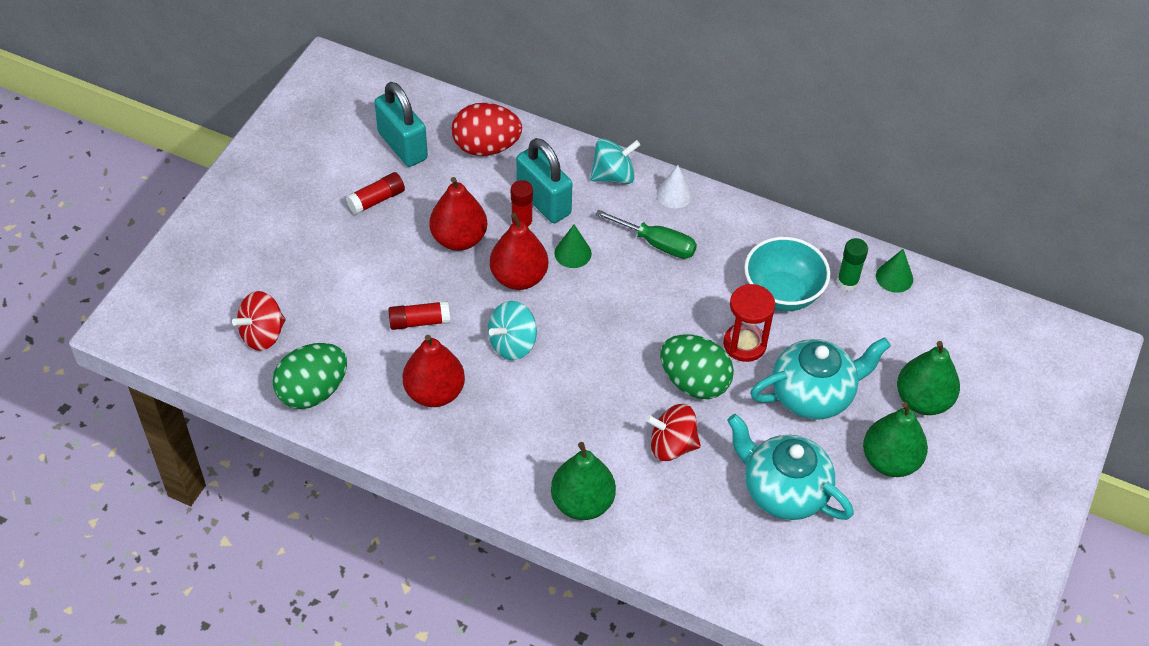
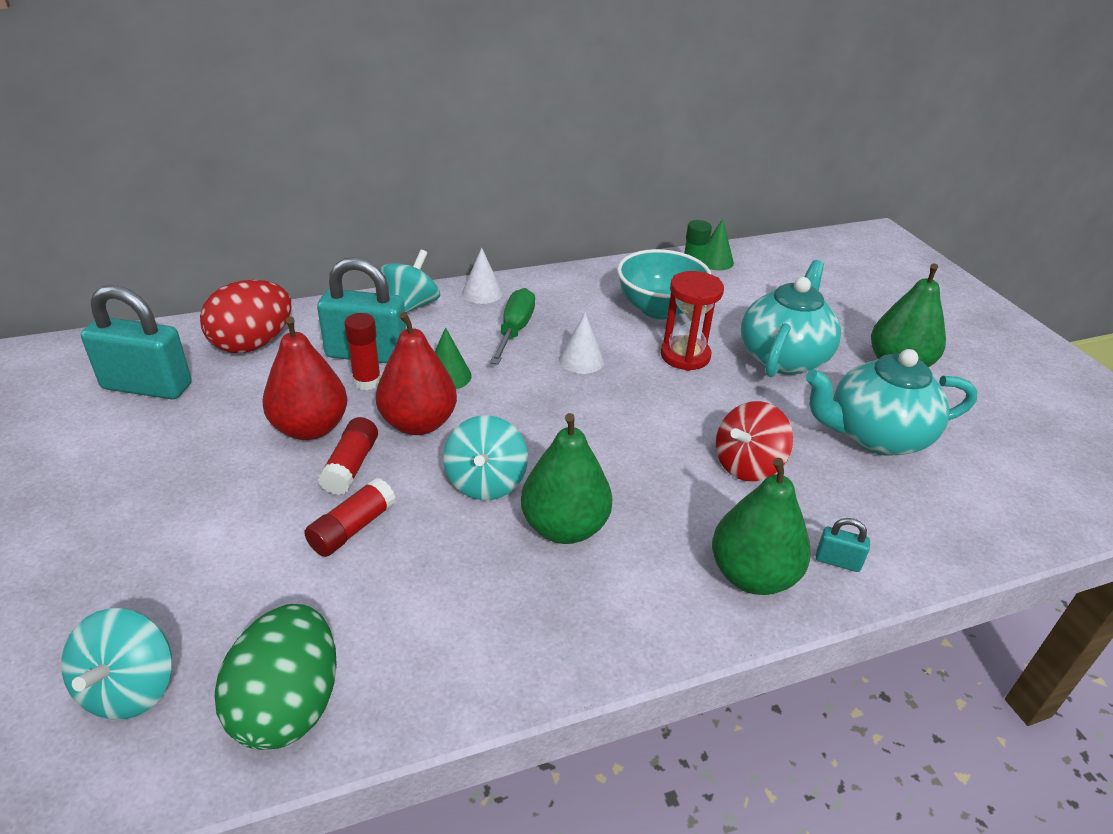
camera: 45 degrees left, 15 degrees down
red spinning top [232,291,286,351] -> turquoise spinning top [61,608,172,720]
red glue stick [346,172,405,215] -> red glue stick moved to [318,417,378,495]
red pear [403,335,465,407] -> none
green screwdriver [595,210,697,259] -> green screwdriver turned 60 degrees counterclockwise [490,288,535,365]
green egg [660,334,734,399] -> none
green pear [897,341,960,415] -> green pear moved to [521,413,612,544]
none -> white cone [559,313,604,374]
none -> turquoise padlock [816,518,870,572]

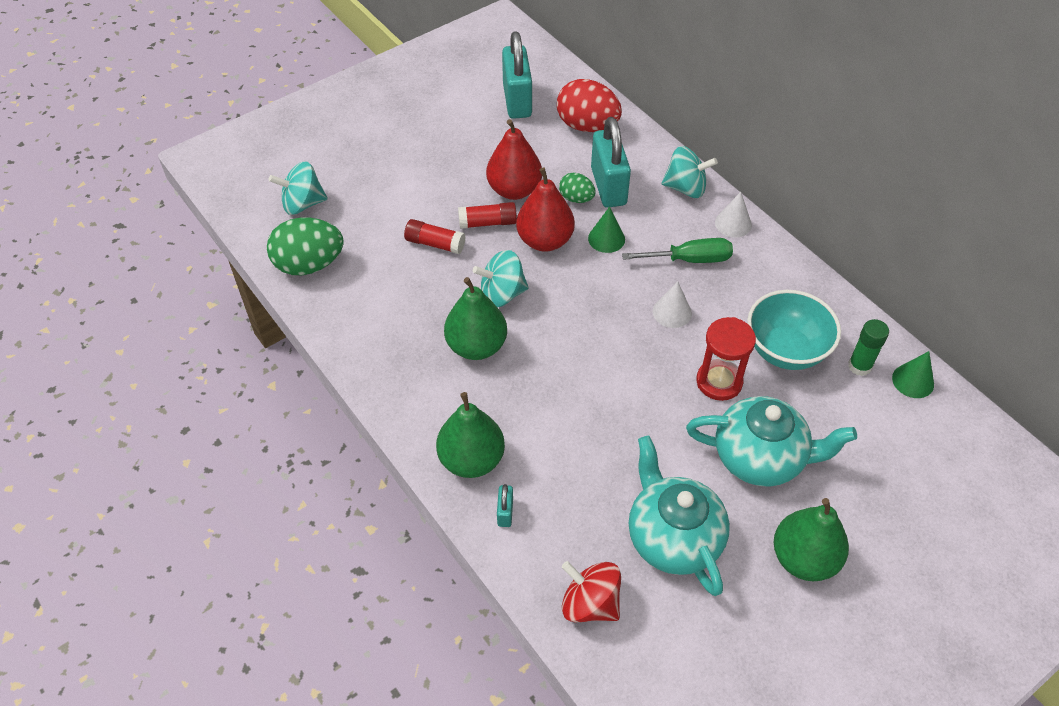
camera: 75 degrees right, 15 degrees up
red glue stick [344,313,381,390] -> green egg [559,173,596,203]
red spinning top [716,401,793,481] -> red spinning top moved to [562,561,621,622]

